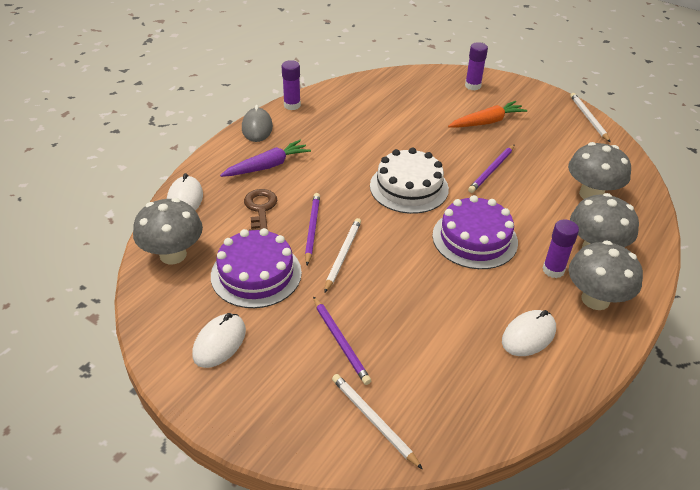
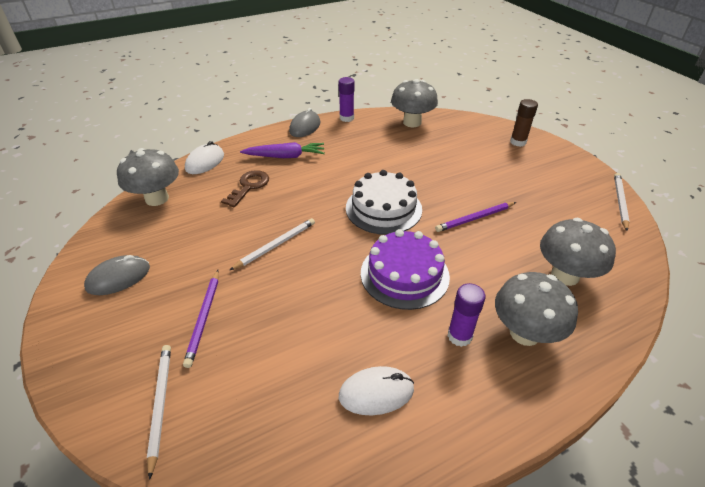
camera: 30 degrees right, 0 degrees up
white mouse [192,313,246,368] -> grey mouse [84,255,150,295]
purple cake [211,228,302,308] -> none
purple pencil [305,193,320,265] -> none
orange carrot [448,101,527,128] -> none
purple glue stick [465,42,488,90] -> brown glue stick [510,99,538,147]
grey mushroom [569,241,643,310] -> grey mushroom moved to [391,79,438,127]

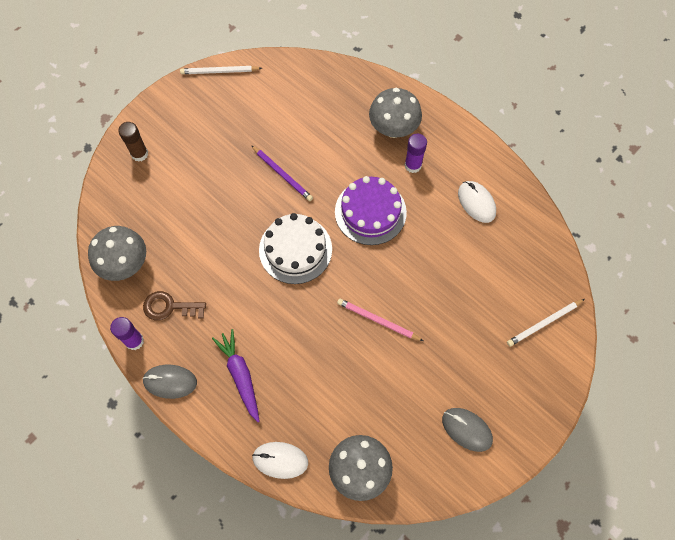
camera: 110 degrees left, 25 degrees up
purple pencil [183,270,219,368] -> none
brown key [221,170,269,207] -> brown key moved to [143,291,206,320]
white pencil [230,218,315,270] -> pink pencil [337,298,423,341]
grey mushroom [540,218,616,286] -> none

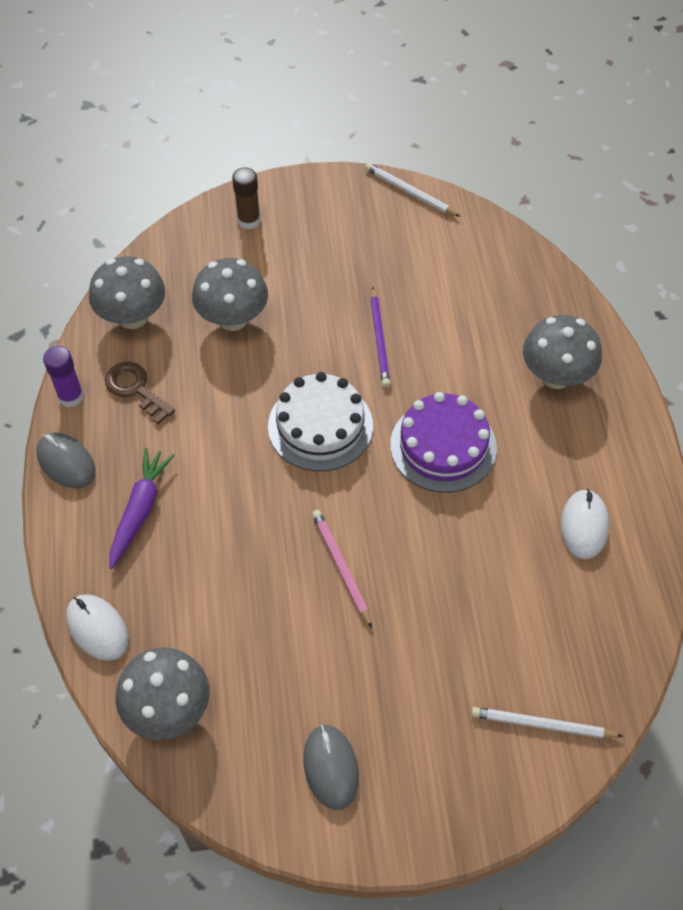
camera: 40 degrees right, 10 degrees down
purple glue stick [405,134,427,173] -> none
none -> grey mushroom [192,258,268,331]

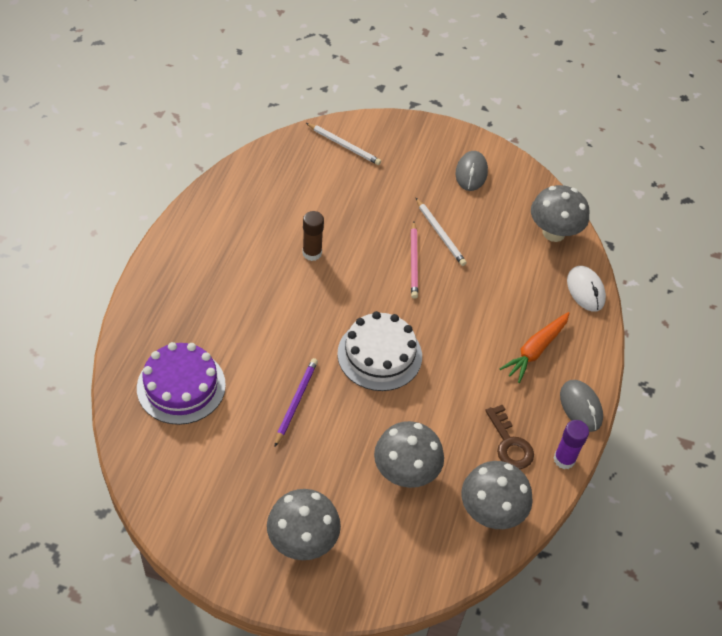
camera: 160 degrees left, 5 degrees down
purple carrot [110,448,175,569] -> orange carrot [499,312,570,383]
brown glue stick [232,168,261,230] -> brown glue stick moved to [302,211,324,261]
white pencil [365,163,460,217] -> white pencil moved to [416,198,467,266]
purple cake [390,392,497,493] -> purple cake moved to [137,342,226,425]
grey mushroom [523,315,602,389] -> grey mushroom moved to [267,489,341,560]
white mouse [561,489,609,559] -> none

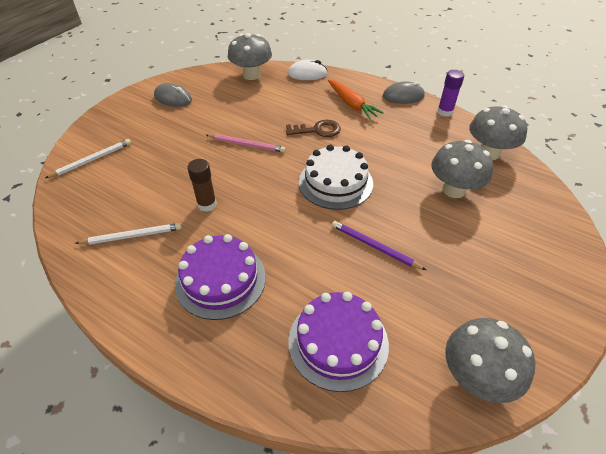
camera: 70 degrees left, 5 degrees down
grey mushroom [267,489,341,560] -> grey mushroom moved to [445,318,536,403]
white pencil [416,198,467,266] -> white pencil moved to [75,223,182,245]
brown key [485,405,534,469] -> brown key moved to [286,120,341,137]
none -> purple cake [175,234,266,320]

